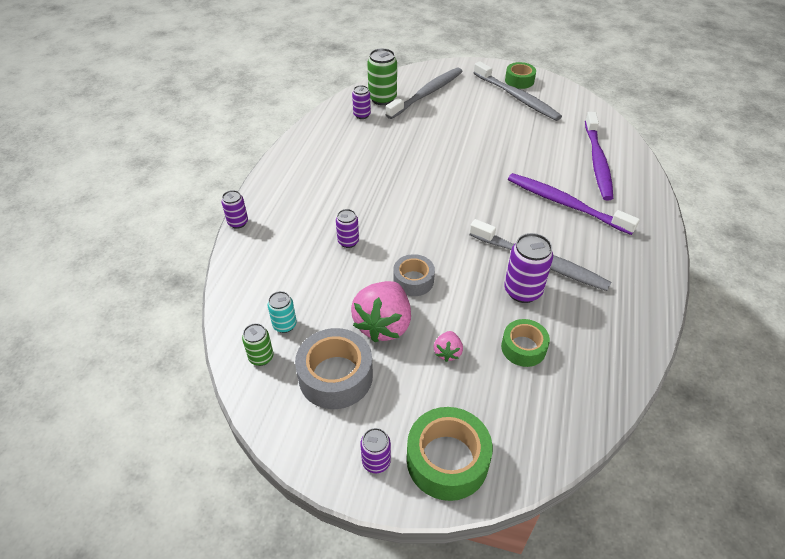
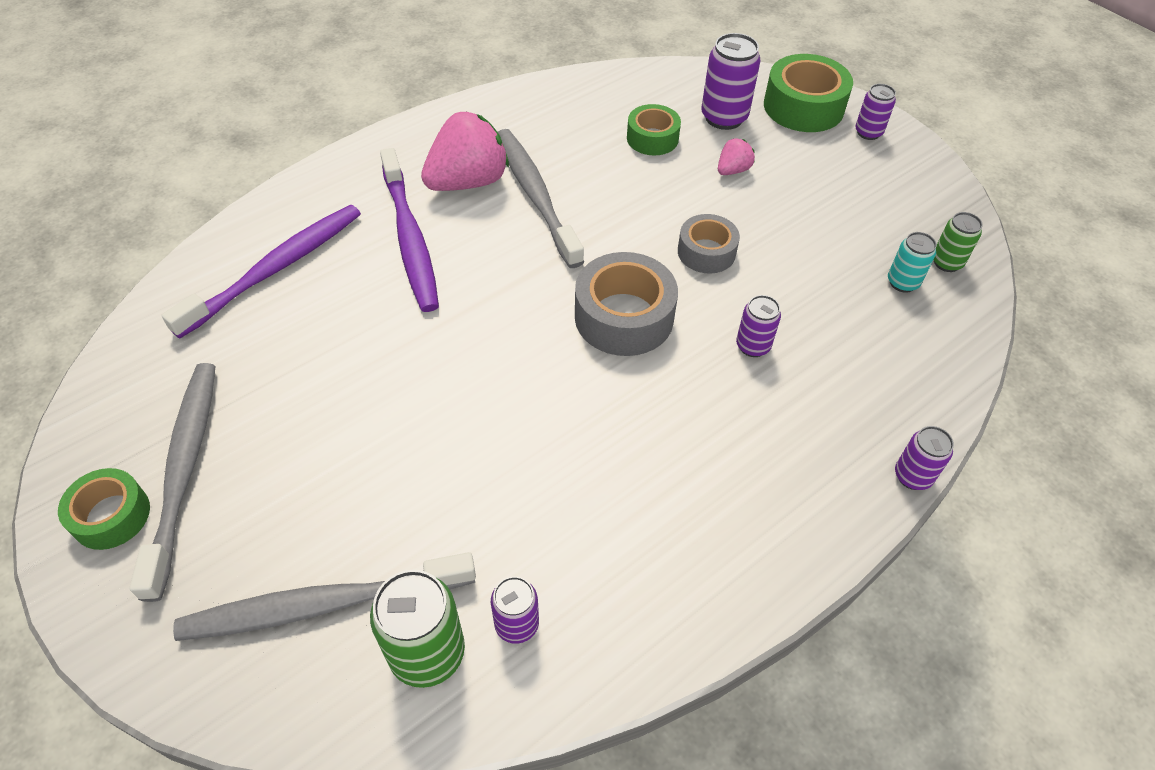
camera: 145 degrees left, 5 degrees up
grey tape [295,328,373,409] -> grey tape moved to [575,252,678,356]
pink strawberry [351,281,411,342] -> pink strawberry moved to [421,112,509,191]
purple can [504,233,553,303] -> purple can moved to [701,33,761,130]

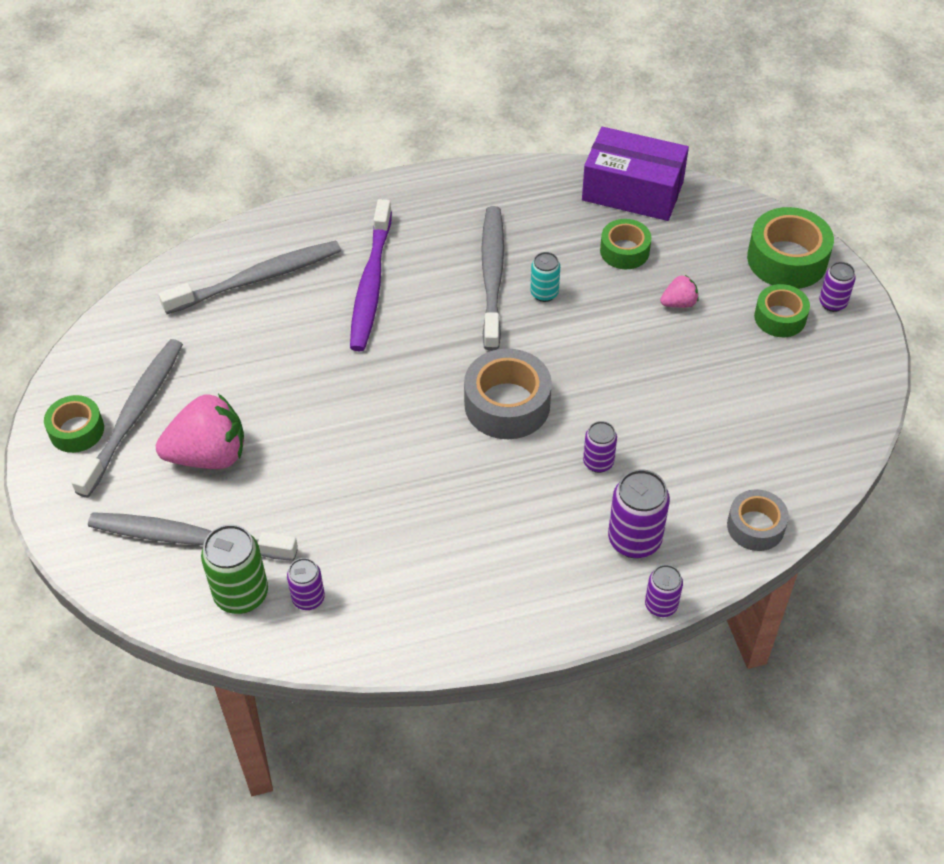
camera: 25 degrees right, 0 degrees up
purple toothbrush [161,205,361,339] -> grey toothbrush [159,240,341,314]
pink strawberry [421,112,509,191] -> pink strawberry moved to [156,394,244,469]
grey tape [678,214,740,273] -> grey tape moved to [727,489,789,551]
purple can [701,33,761,130] -> purple can moved to [608,469,670,558]
turquoise can [888,232,937,293] -> turquoise can moved to [530,252,560,302]
green can [934,212,983,272] -> none
none -> purple box [582,127,689,221]
none -> green tape [754,284,810,337]

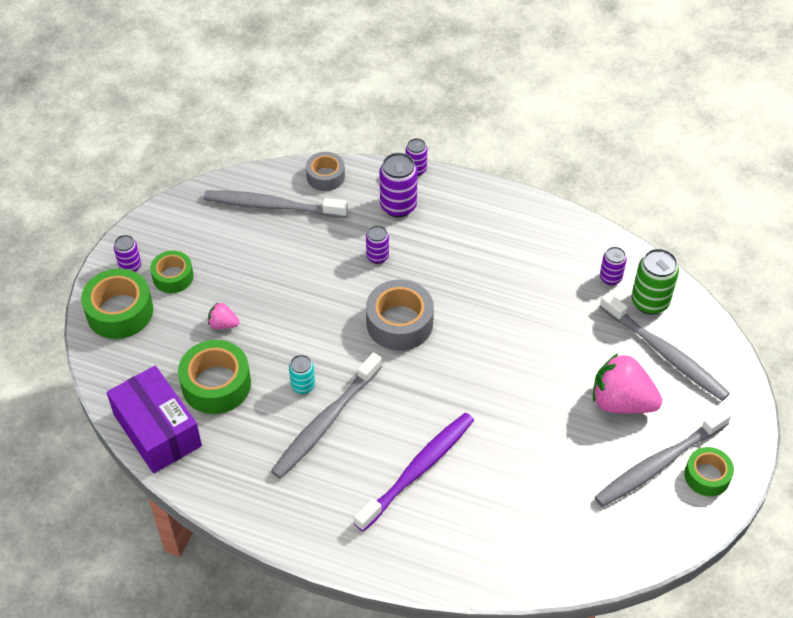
camera: 145 degrees left, 0 degrees up
grey toothbrush [159,240,341,314] -> grey toothbrush moved to [204,190,348,218]
green tape [600,219,651,269] -> green tape [178,340,251,414], size x1.60

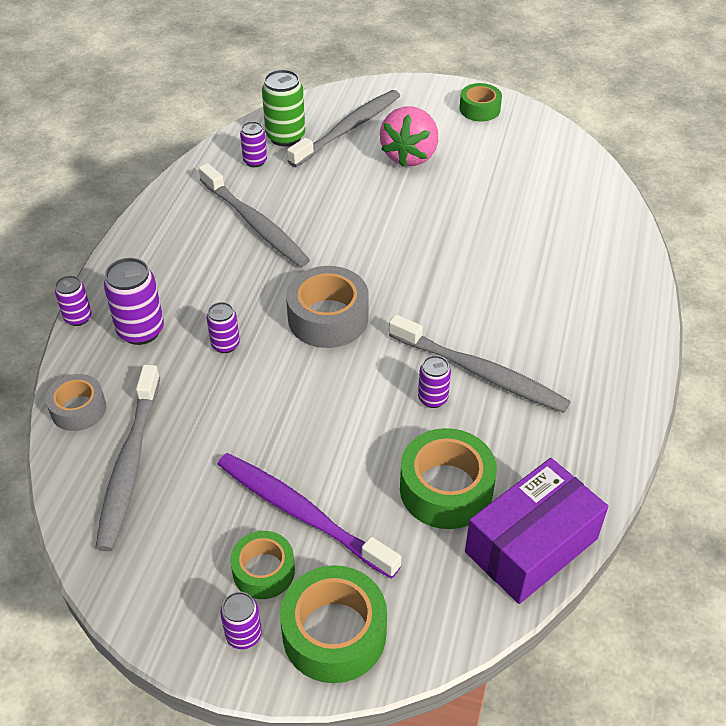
camera: 95 degrees left, 5 degrees down
pink strawberry [208,302,239,329] -> none
turquoise can [289,355,315,394] -> purple can [418,355,451,408]
purple toothbrush [354,412,474,532] -> purple toothbrush moved to [218,453,401,579]
grey toothbrush [595,408,731,507] -> grey toothbrush moved to [199,163,310,267]

